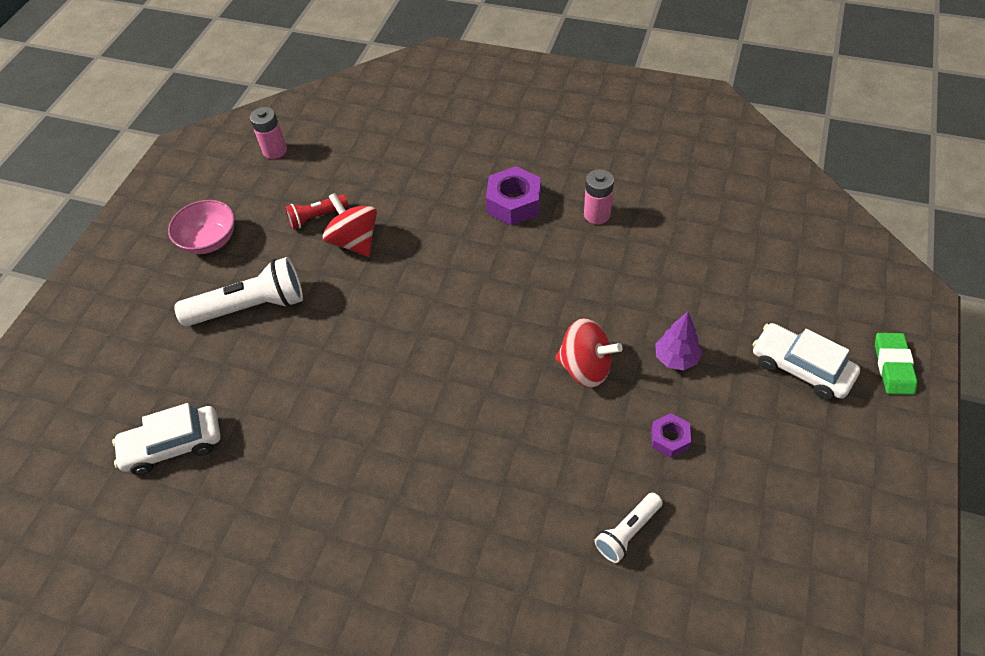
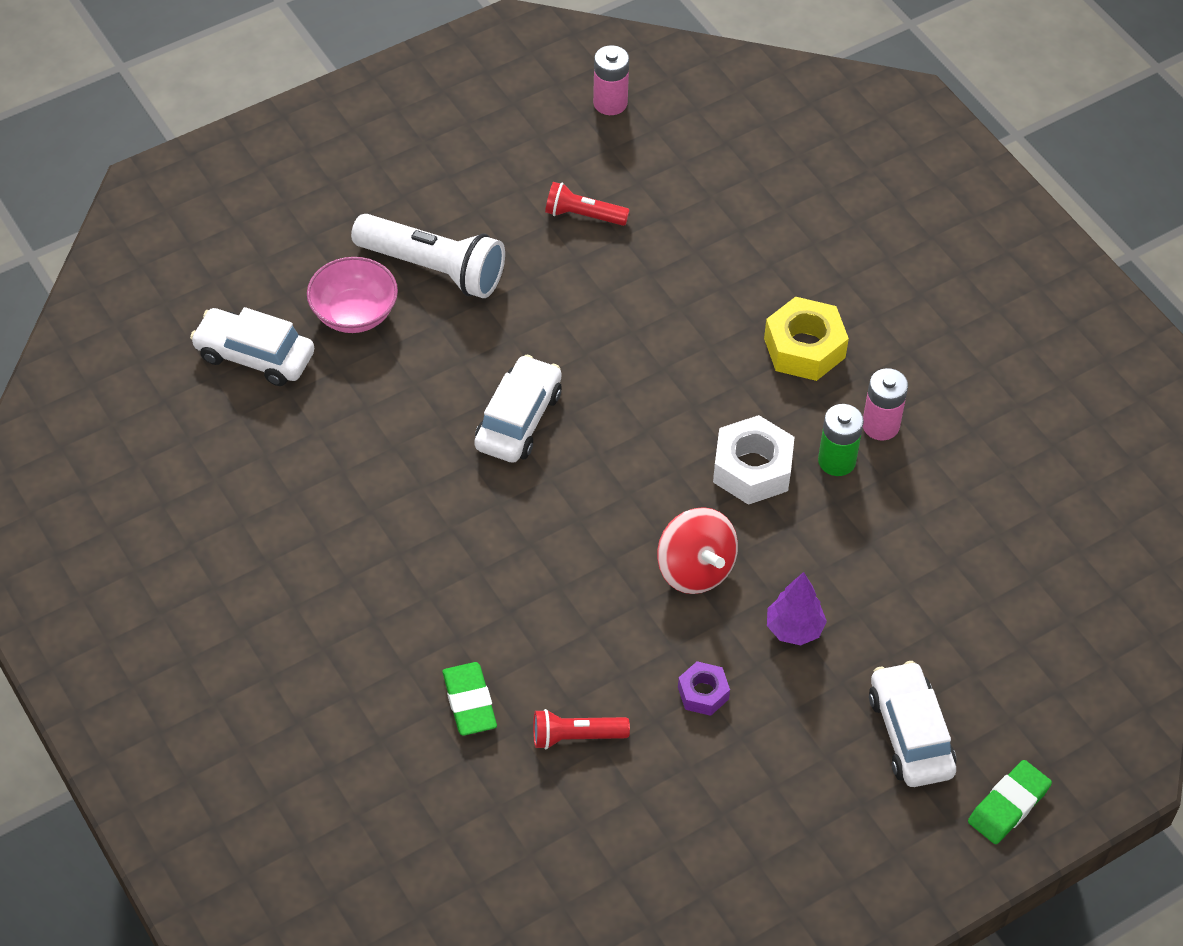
camera: 35 degrees right, 0 degrees up
pink bowl [168,200,235,254] -> pink bowl moved to [307,257,398,333]
red spinning top [323,193,377,257] -> none
purple nut [486,166,541,226] -> yellow nut [764,296,849,381]
white flashlight [594,493,663,563] -> red flashlight [533,709,630,749]
none -> green eraser [442,662,497,735]
none -> white car [475,355,561,463]
none -> white nut [713,415,795,505]
none -> green battery [818,404,864,476]

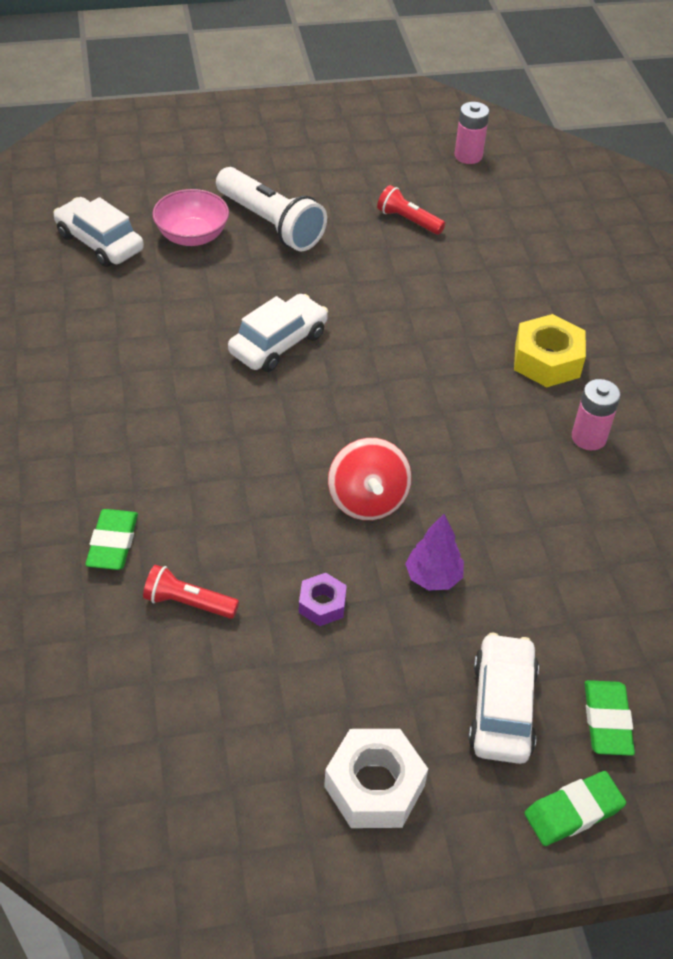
camera: 20 degrees right, 5 degrees down
white nut [713,415,795,505] -> white nut moved to [324,729,428,828]
green battery [818,404,864,476] -> none
none -> green eraser [585,680,635,756]

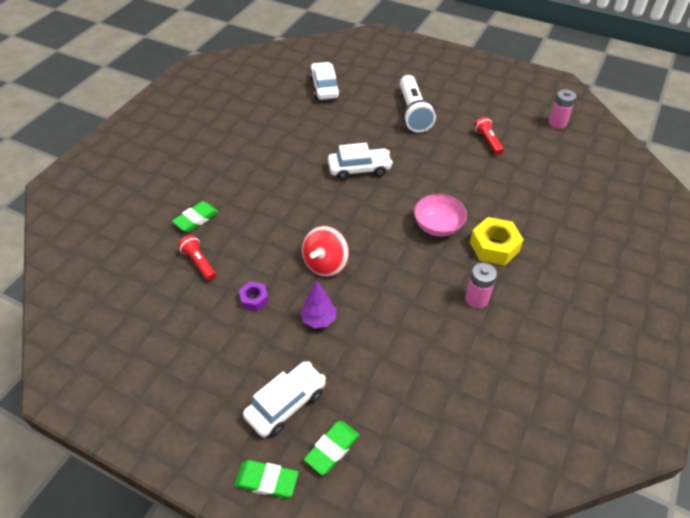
camera: 40 degrees right, 0 degrees up
pink bowl [152,189,229,246] -> pink bowl moved to [414,194,467,237]
white nut [324,729,428,828] -> none

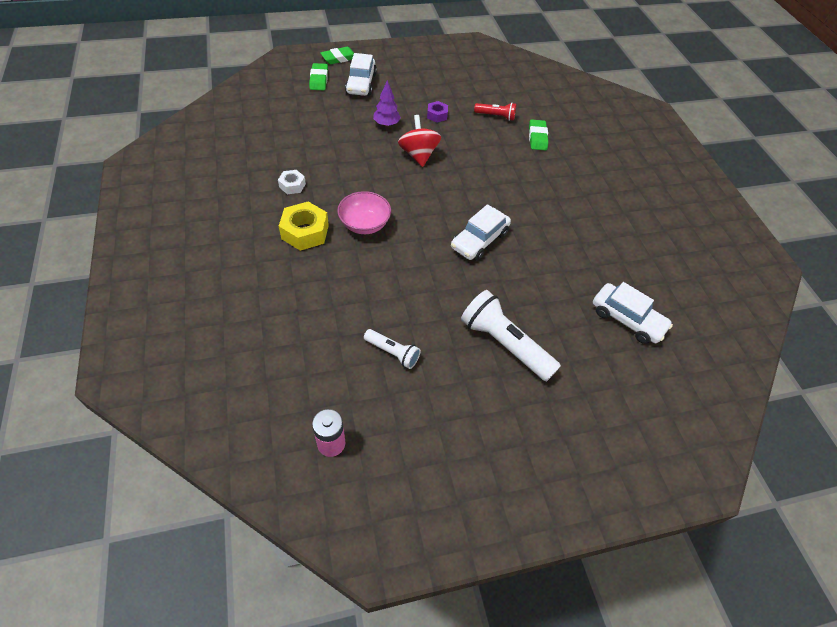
camera: 135 degrees right, 5 degrees up
pink battery [465,263,497,308] -> white nut [278,170,306,194]
red flashlight [474,117,504,155] -> white flashlight [364,329,421,369]

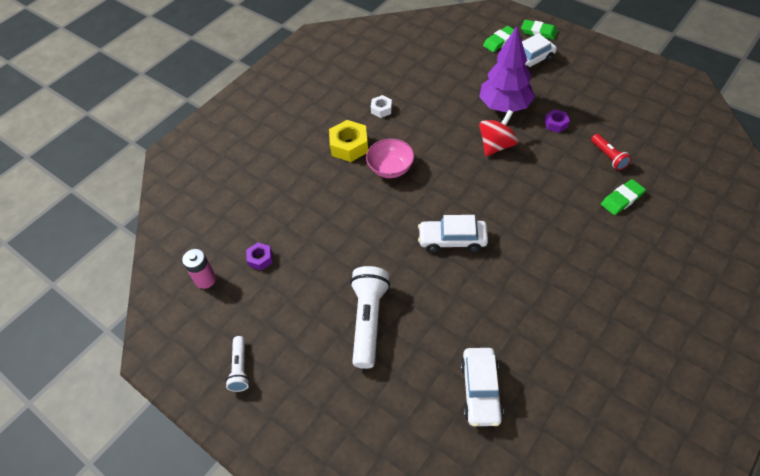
camera: 60 degrees right, 0 degrees up
white flashlight [364,329,421,369] -> white flashlight moved to [225,336,250,392]
purple tree [373,80,401,127] -> purple tree [479,26,535,113], size x1.97
none -> purple nut [246,242,273,270]

